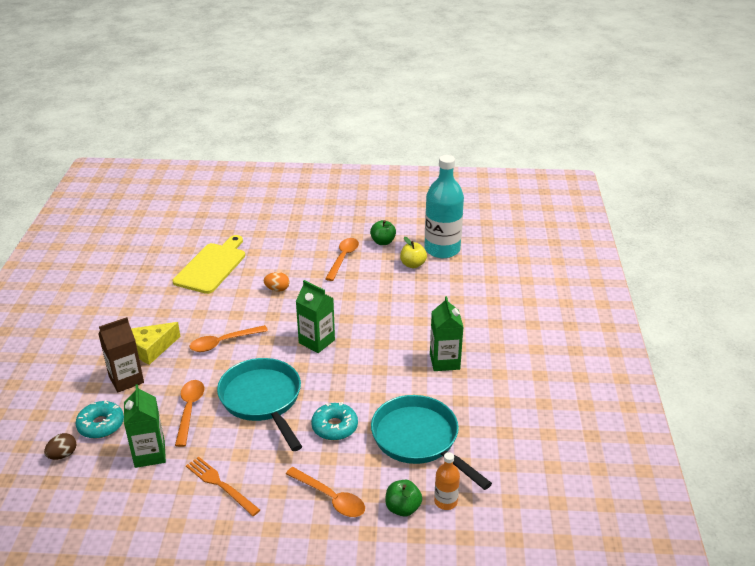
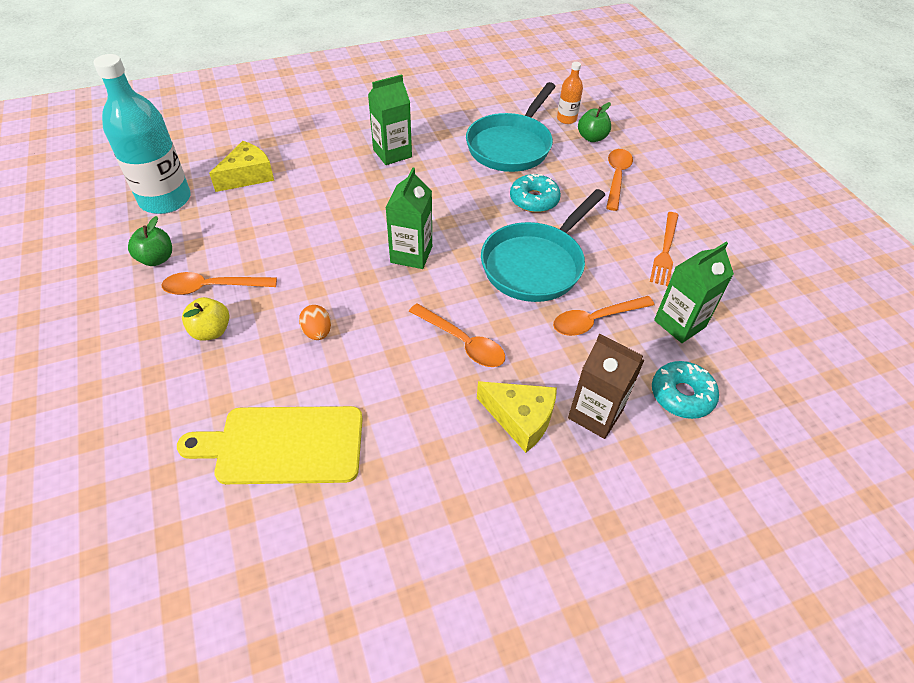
camera: 115 degrees left, 15 degrees up
brown egg [44,433,76,460] -> none
yellow apple [400,237,427,268] -> yellow apple moved to [182,297,229,341]
none -> yellow cheese [209,141,274,192]

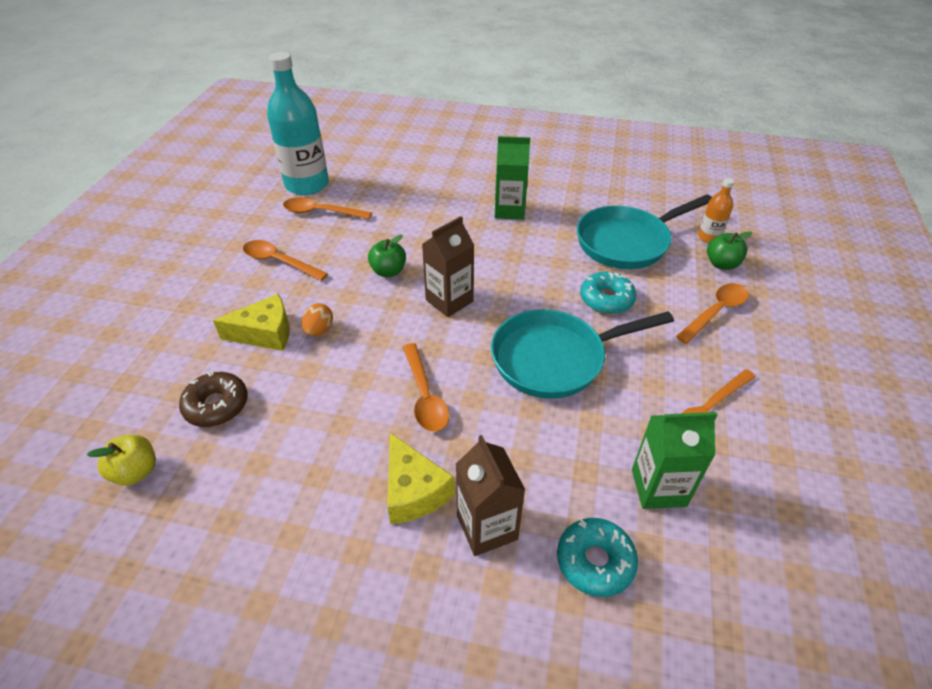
camera: 35 degrees right, 5 degrees down
green apple [128,216,172,266] -> green apple moved to [368,235,406,277]
yellow cutting board [177,406,363,484] -> brown donut [179,370,248,427]
yellow apple [182,297,229,341] -> yellow apple moved to [87,435,156,486]
yellow cheese [209,141,274,192] -> yellow cheese moved to [213,294,290,351]
green carton [386,167,432,269] -> brown carton [422,216,474,317]
orange spoon [553,296,655,336] -> orange spoon moved to [283,197,372,219]

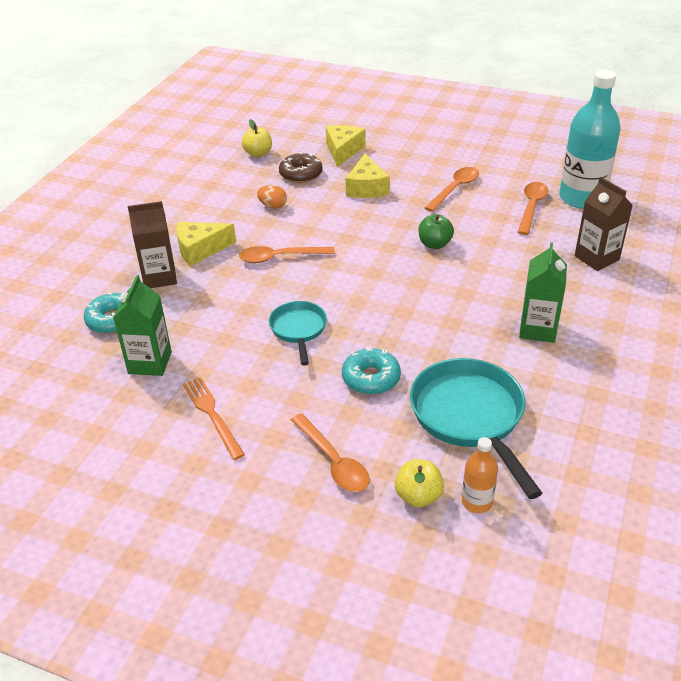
camera: 100 degrees right, 5 degrees down
orange egg [302,303,333,336] -> orange egg moved to [257,185,287,209]
brown carton [422,216,474,317] -> brown carton moved to [575,177,633,271]
turquoise pan [491,309,674,399] -> turquoise pan [269,301,327,365], size x0.57
green apple [707,232,752,270] -> yellow apple [394,459,444,507]
none -> yellow cheese [326,125,366,167]

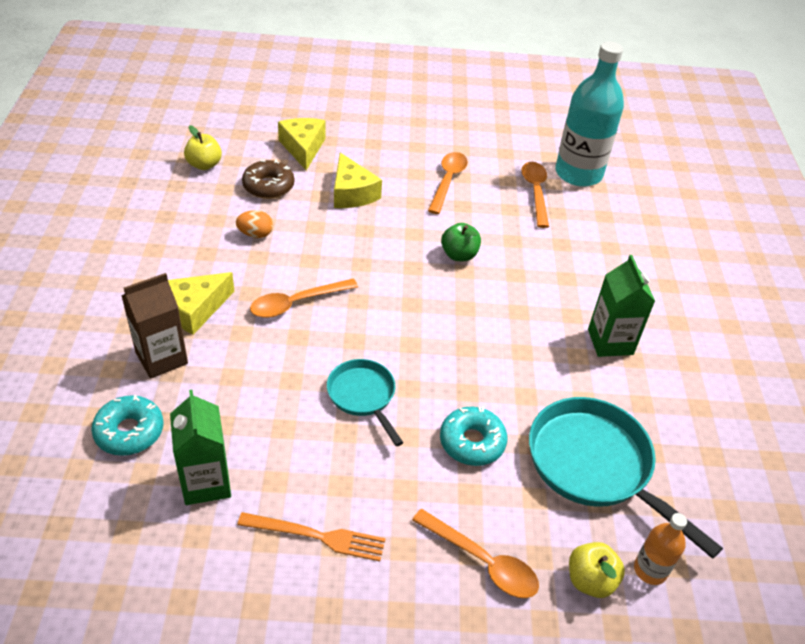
camera: 25 degrees left, 5 degrees up
orange fork [183,377,245,460] -> orange fork turned 150 degrees clockwise [237,512,386,561]
brown carton [575,177,633,271] -> none

